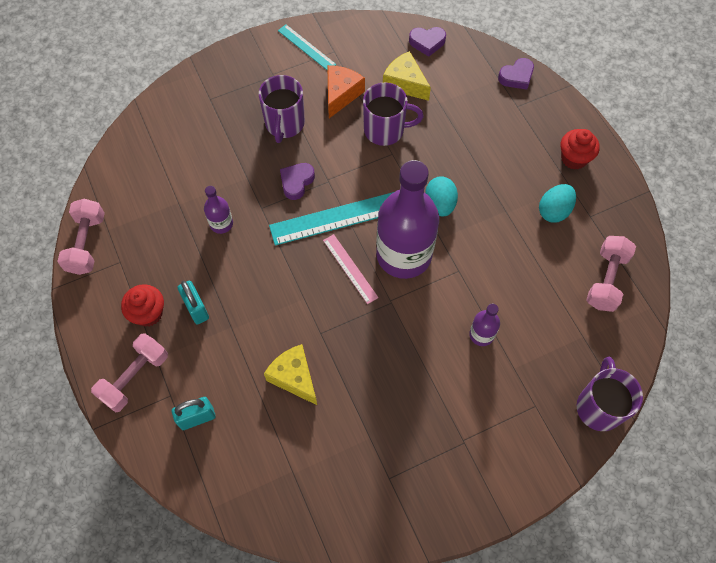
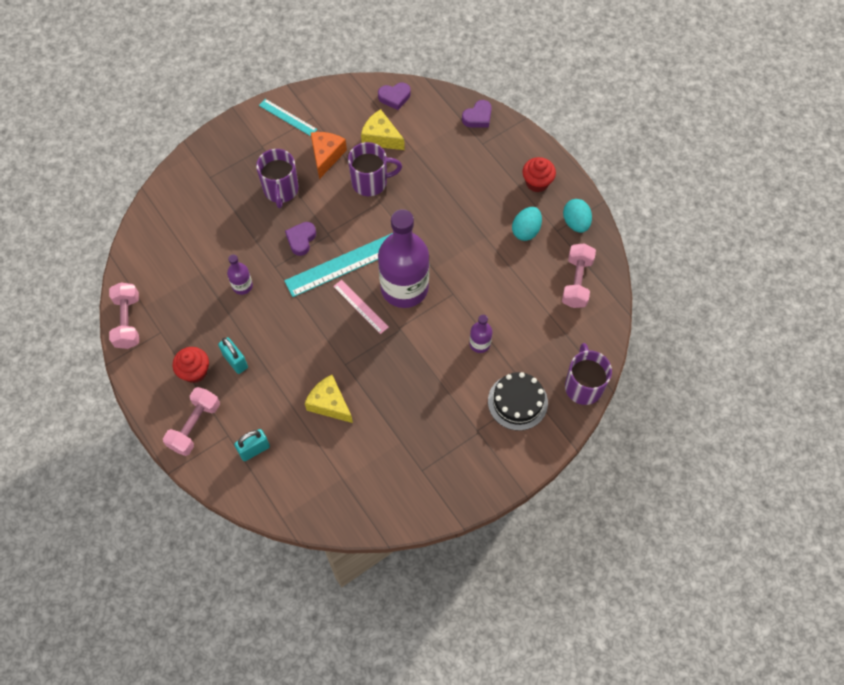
camera: 10 degrees left, 0 degrees up
turquoise egg [425,176,458,217] -> turquoise egg moved to [563,199,592,233]
none -> black cake [488,372,548,431]

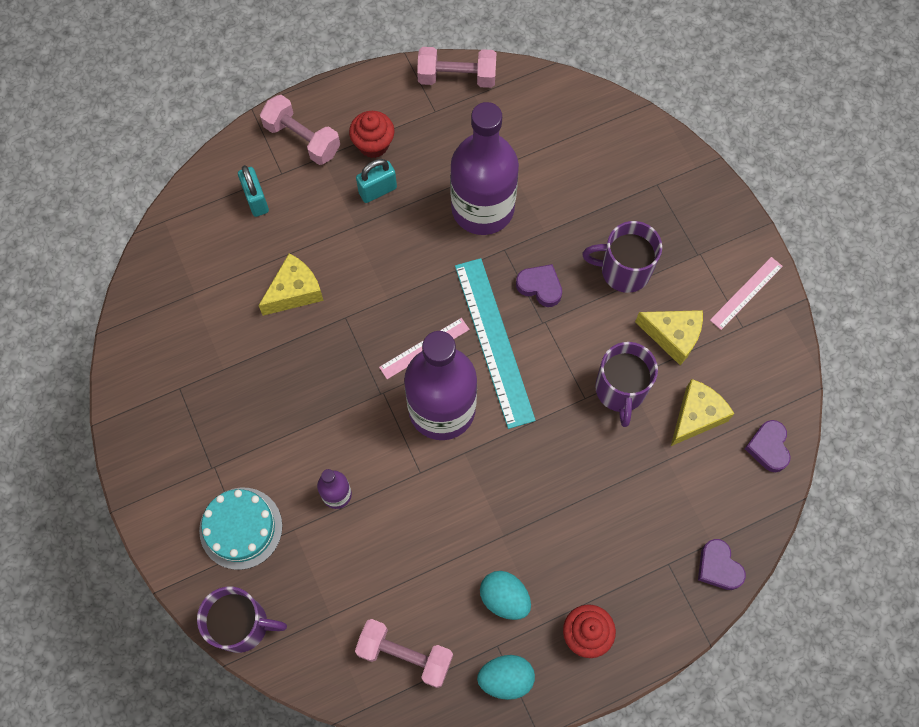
camera: 100 degrees right, 5 degrees up
purple bottle [227,254,253,295] -> purple bottle [450,102,519,235], size x2.31
turquoise ruler [259,99,317,136] -> pink ruler [710,257,783,330]
orange cheese [311,132,347,179] -> yellow cheese [635,310,703,365]
black cake [488,372,548,431] -> turquoise cake [199,488,282,570]

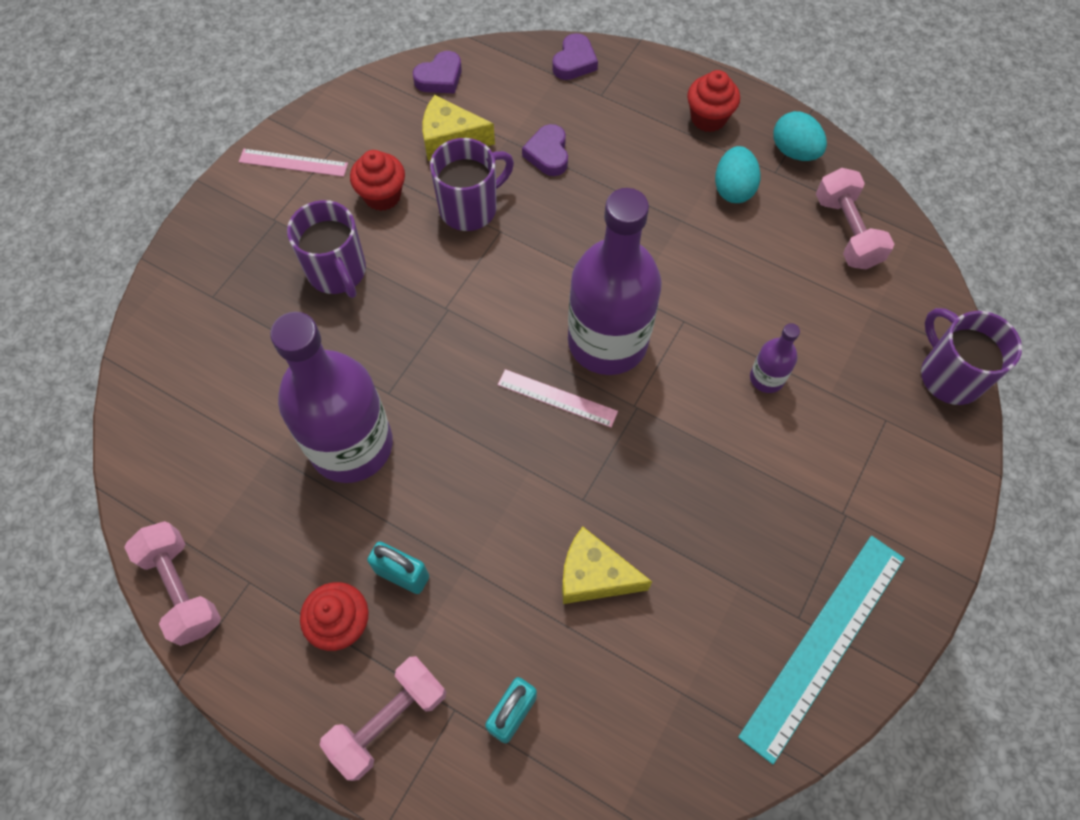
camera: 125 degrees left, 5 degrees down
turquoise cake [199,488,282,570] -> none
pink dumbbell [260,95,340,165] -> pink dumbbell turned 45 degrees clockwise [319,656,447,781]
turquoise ruler [455,258,536,429] -> turquoise ruler moved to [738,536,905,764]
purple heart [516,264,562,307] -> purple heart moved to [522,124,568,176]
yellow cheese [635,310,703,365] -> red cupcake [350,150,405,211]

